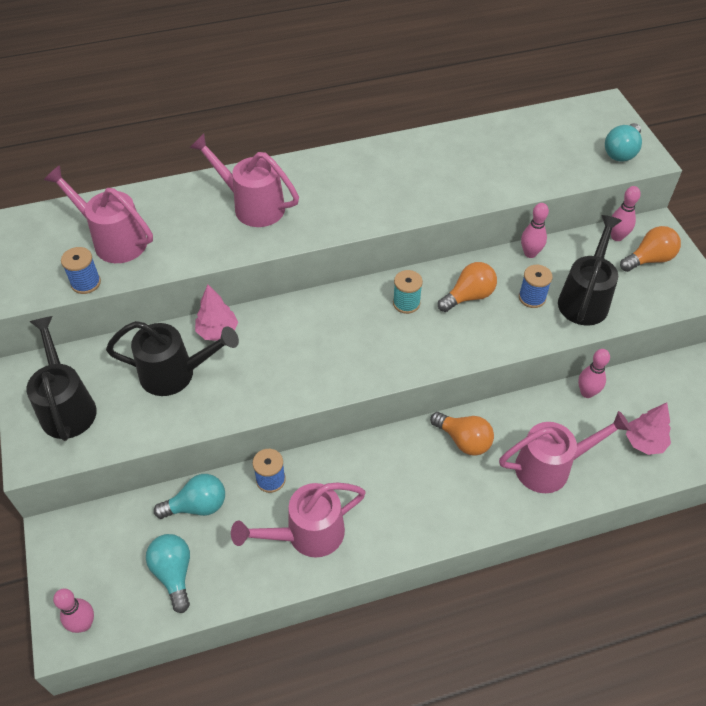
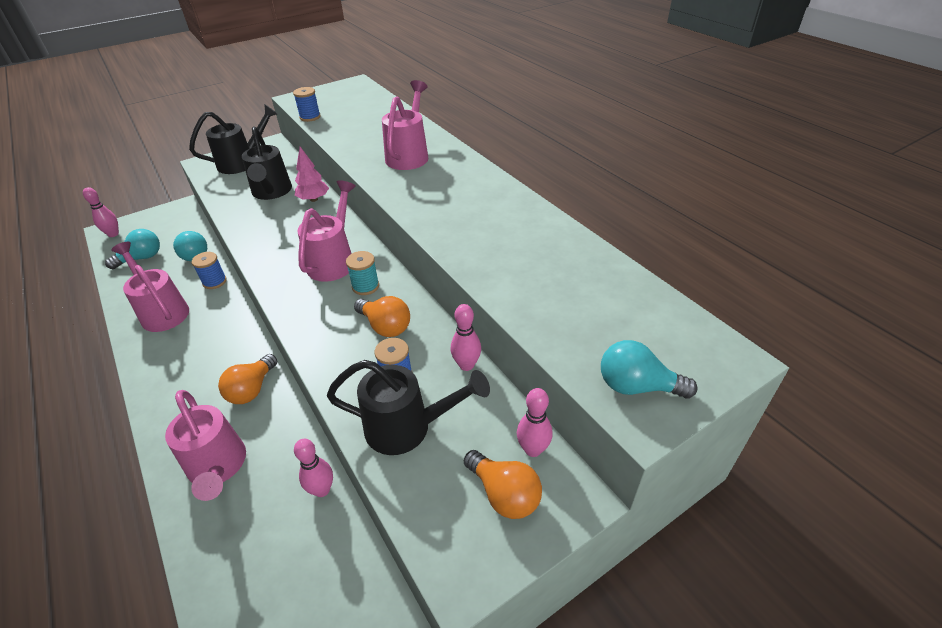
camera: 75 degrees right, 10 degrees down
pink watering can [44,165,153,263] -> pink watering can moved to [298,180,356,282]
pink tree [626,403,671,455] -> none

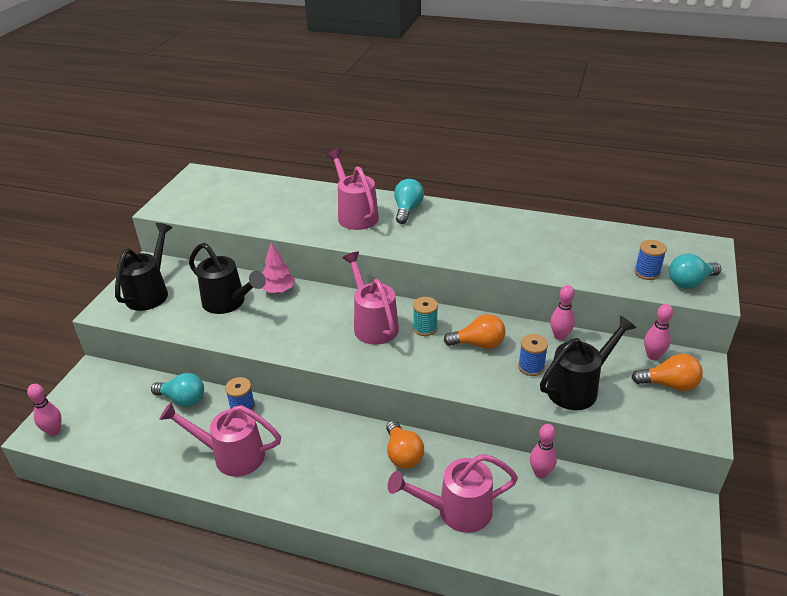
camera: 40 degrees left, 5 degrees down
turquoise light bulb [105,229,160,269] -> turquoise light bulb moved to [394,179,424,224]
pink watering can [165,390,246,501] -> pink watering can turned 150 degrees clockwise [388,454,518,533]
blue spool [293,87,321,122] -> blue spool moved to [634,240,667,280]

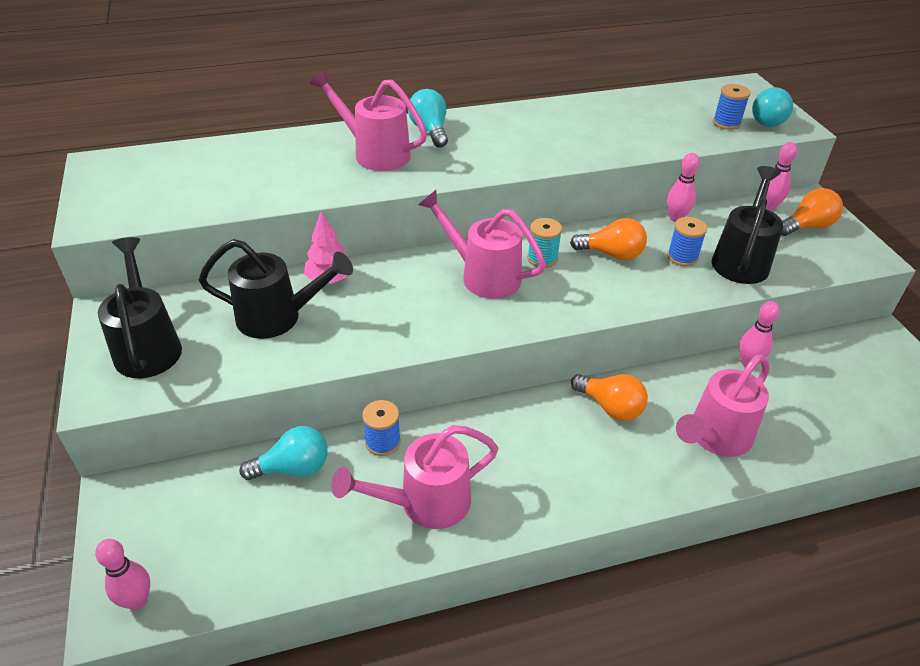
camera: 35 degrees left, 5 degrees up
orange light bulb [444,314,506,349] -> orange light bulb turned 45 degrees clockwise [570,218,647,260]

